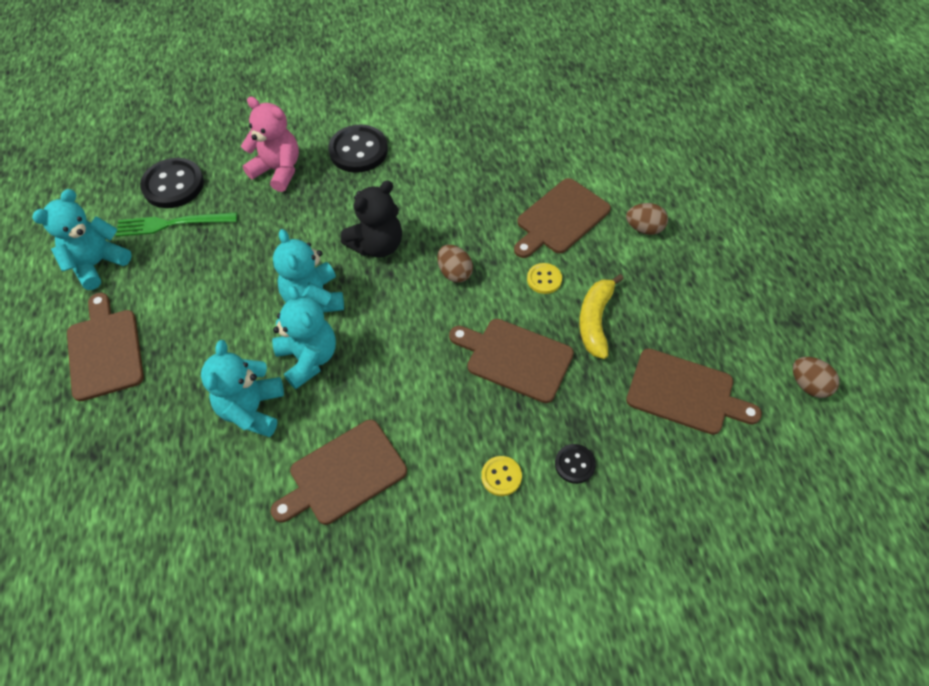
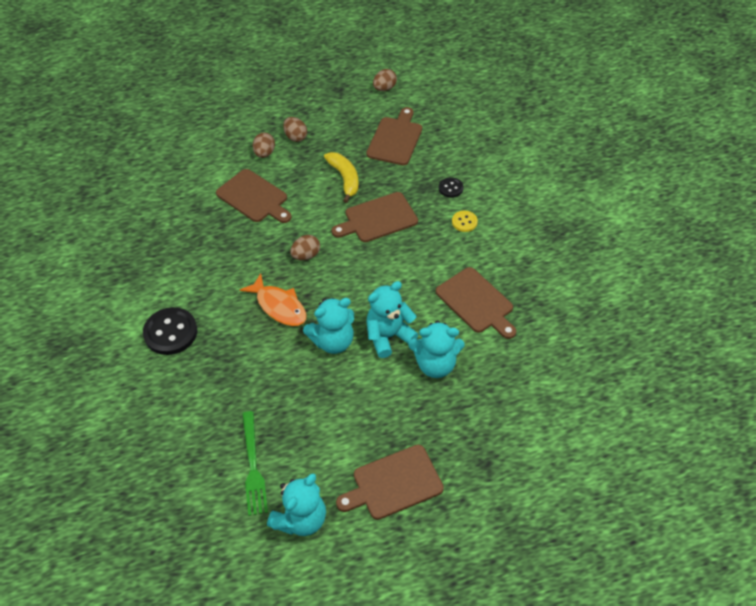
camera: 95 degrees left, 5 degrees down
turquoise teddy bear [32,189,132,290] -> turquoise teddy bear turned 90 degrees counterclockwise [267,473,326,536]
black button [140,158,204,208] -> none
pink teddy bear [241,96,299,192] -> none
black teddy bear [341,180,402,257] -> orange fish [240,273,306,326]
brown cutting board [449,319,574,403] -> brown cutting board turned 45 degrees clockwise [331,192,418,242]
yellow button [527,263,562,294] -> none
yellow banana [579,274,623,359] -> yellow banana turned 120 degrees counterclockwise [324,152,359,203]
none -> brown egg [283,117,307,142]

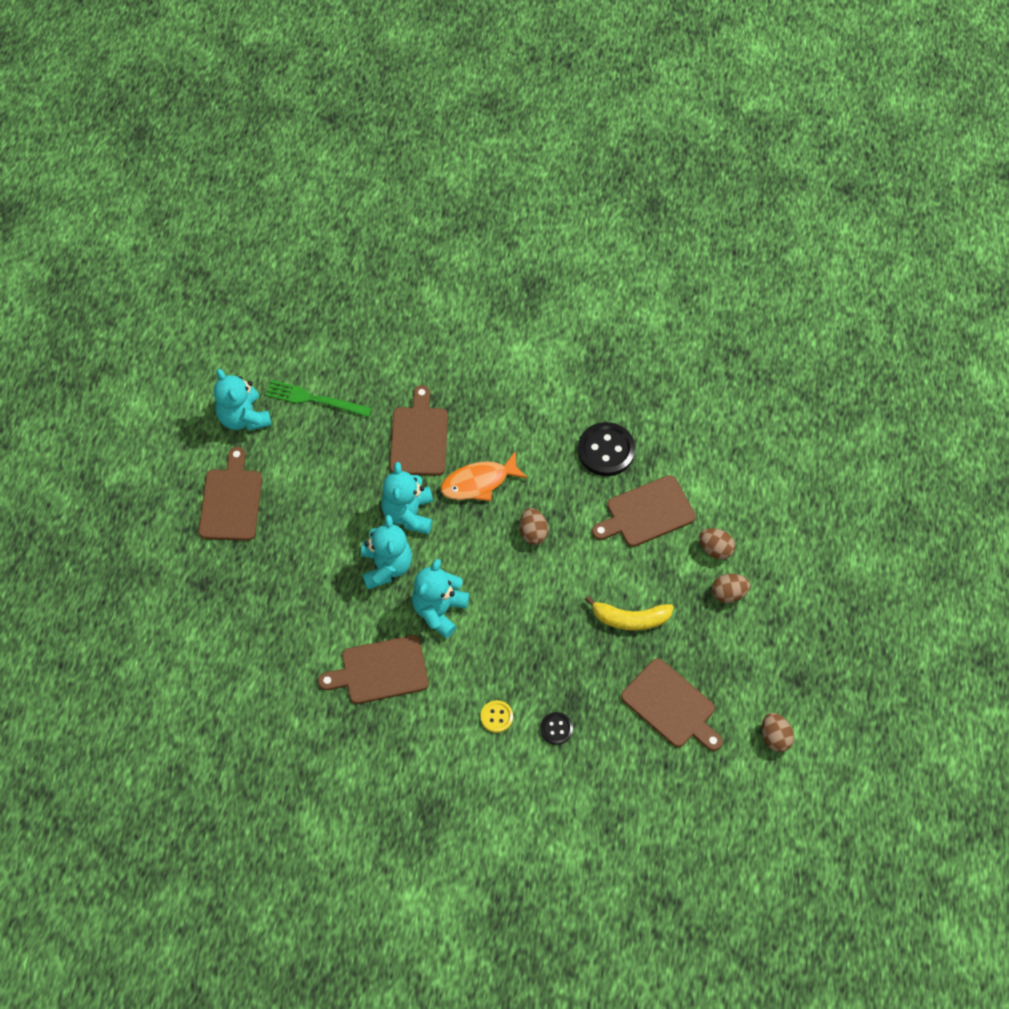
camera: 115 degrees right, 10 degrees up
black button [143,307,197,355] -> black button moved to [578,422,635,476]
brown cutting board [331,192,418,242] -> brown cutting board moved to [390,385,448,476]
turquoise teddy bear [409,320,464,378] -> turquoise teddy bear moved to [412,559,469,638]

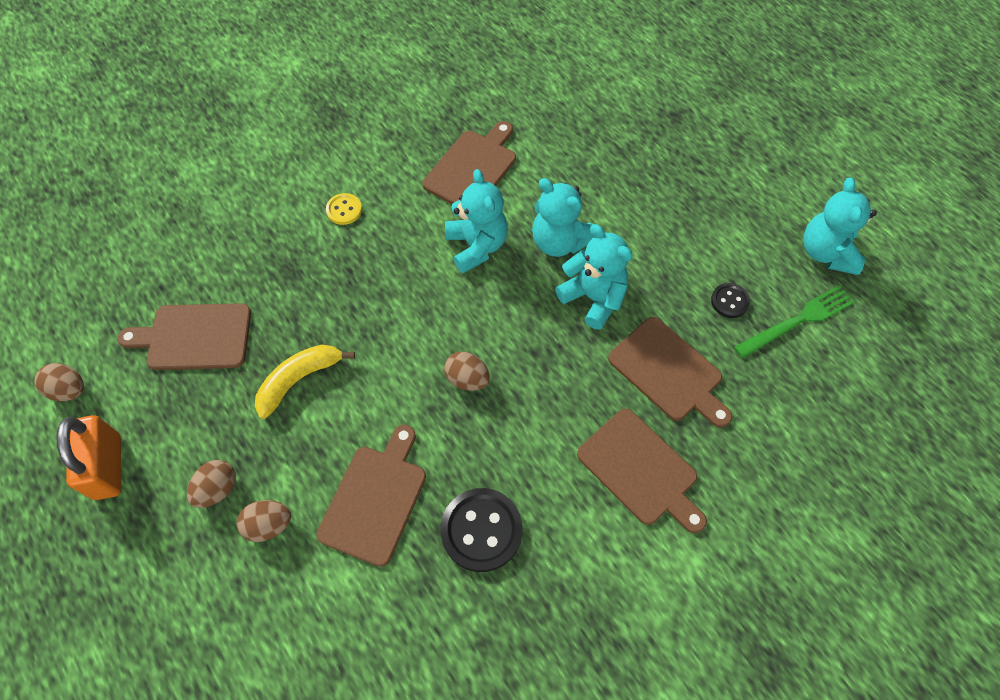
camera: 135 degrees right, 0 degrees up
brown cutting board [198,447,262,541] -> brown cutting board moved to [577,409,707,533]
turquoise teddy bear [214,369,272,431] -> turquoise teddy bear turned 105 degrees counterclockwise [803,178,877,275]
orange fish [441,451,528,501] -> none
black button [540,712,573,745] -> black button moved to [711,283,750,318]
none -> orange padlock [56,415,121,500]

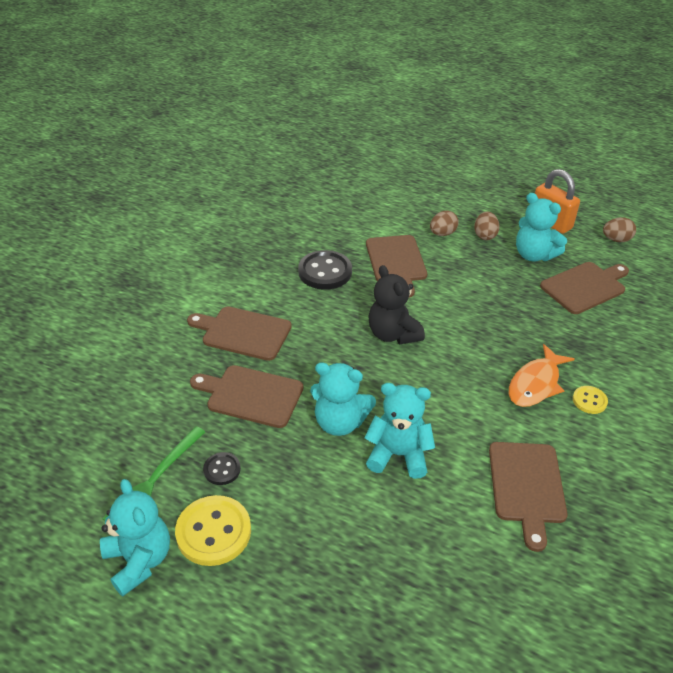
camera: 150 degrees right, 20 degrees down
yellow banana [255,345,355,419] -> none
brown egg [444,352,490,391] -> black teddy bear [368,265,425,344]
turquoise teddy bear [445,169,508,273] -> turquoise teddy bear moved to [516,193,567,261]
none -> yellow button [175,495,251,566]
none -> orange fish [509,344,574,407]

